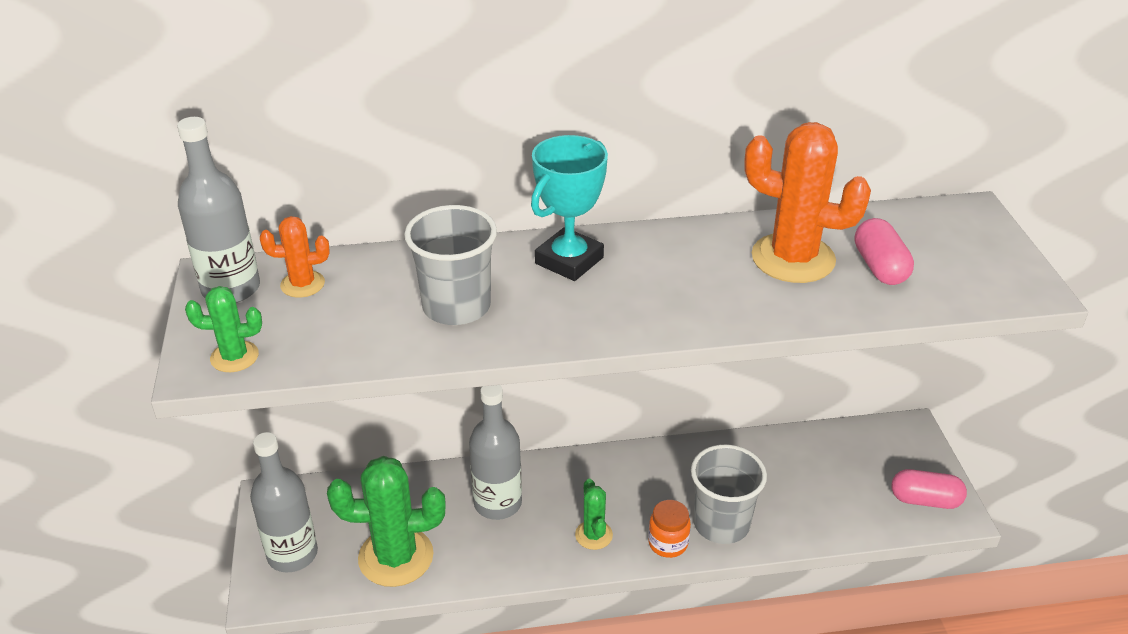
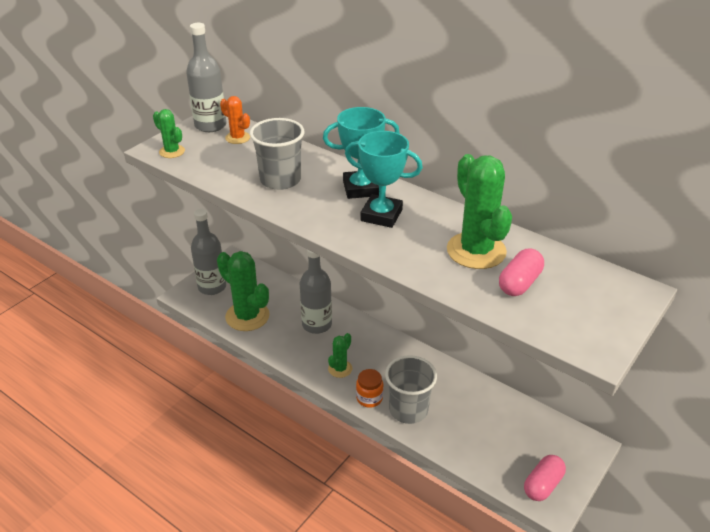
camera: 45 degrees right, 0 degrees up
orange cactus [744,122,871,283] -> green cactus [447,154,512,269]
pink capsule [891,469,967,509] -> pink capsule turned 75 degrees clockwise [524,455,566,501]
none -> turquoise trophy [345,131,423,228]

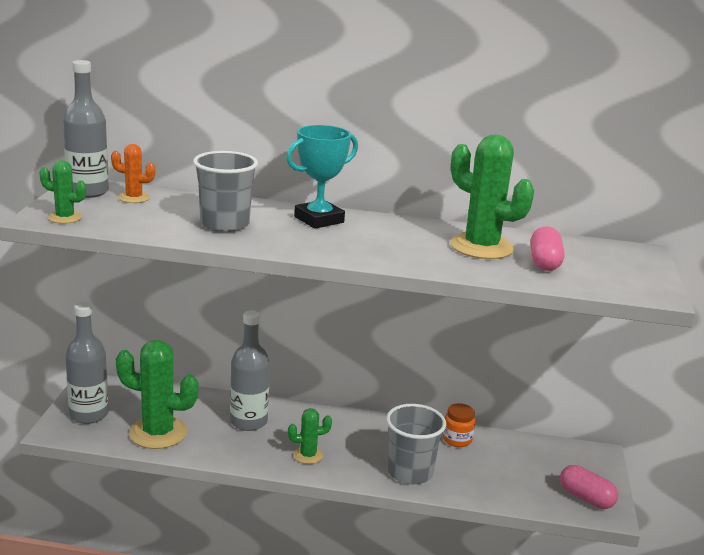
camera: 30 degrees left, 15 degrees down
green cactus [328,333,352,378] -> green cactus turned 75 degrees clockwise [288,408,332,464]
turquoise trophy [345,131,423,228] -> none
orange jar [356,369,384,408] -> orange jar moved to [443,403,475,447]
pink capsule [524,455,566,501] -> pink capsule turned 60 degrees counterclockwise [560,465,618,509]

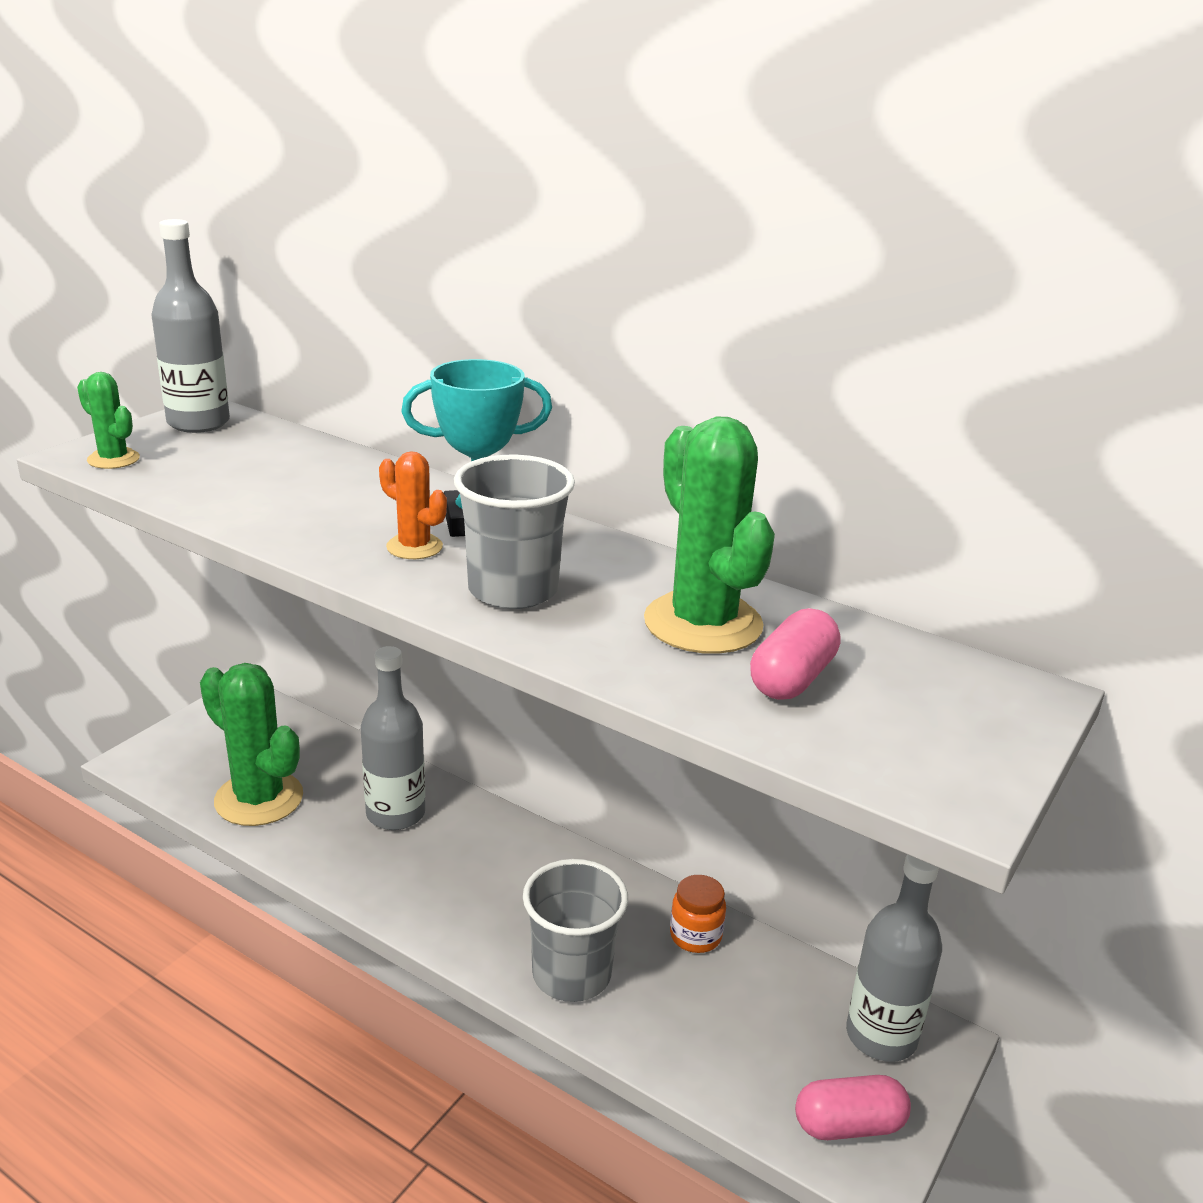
camera: 25 degrees right, 5 degrees up
grey bottle [65,302,108,424] -> grey bottle moved to [846,854,942,1062]
orange cactus [111,144,155,203] -> orange cactus moved to [379,451,447,559]
grey cup [193,151,258,232] -> grey cup moved to [454,455,575,609]
green cactus [288,408,332,464] -> none
pink capsule [560,465,618,509] -> pink capsule turned 75 degrees counterclockwise [795,1075,911,1140]

